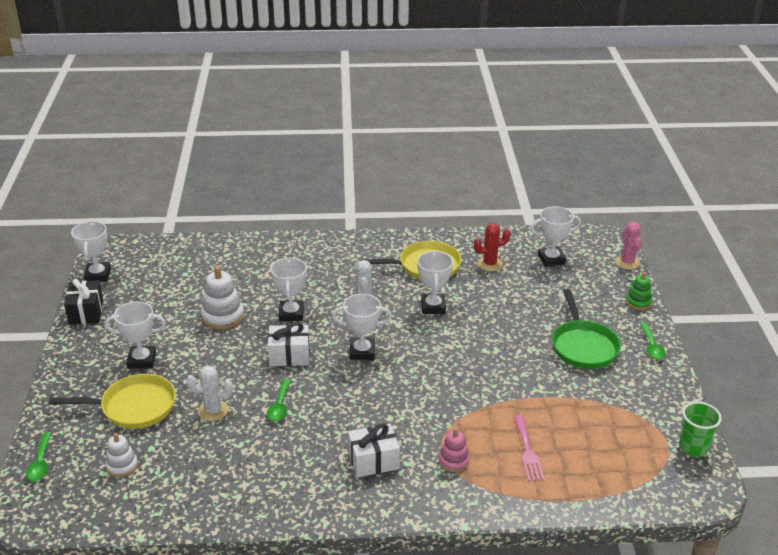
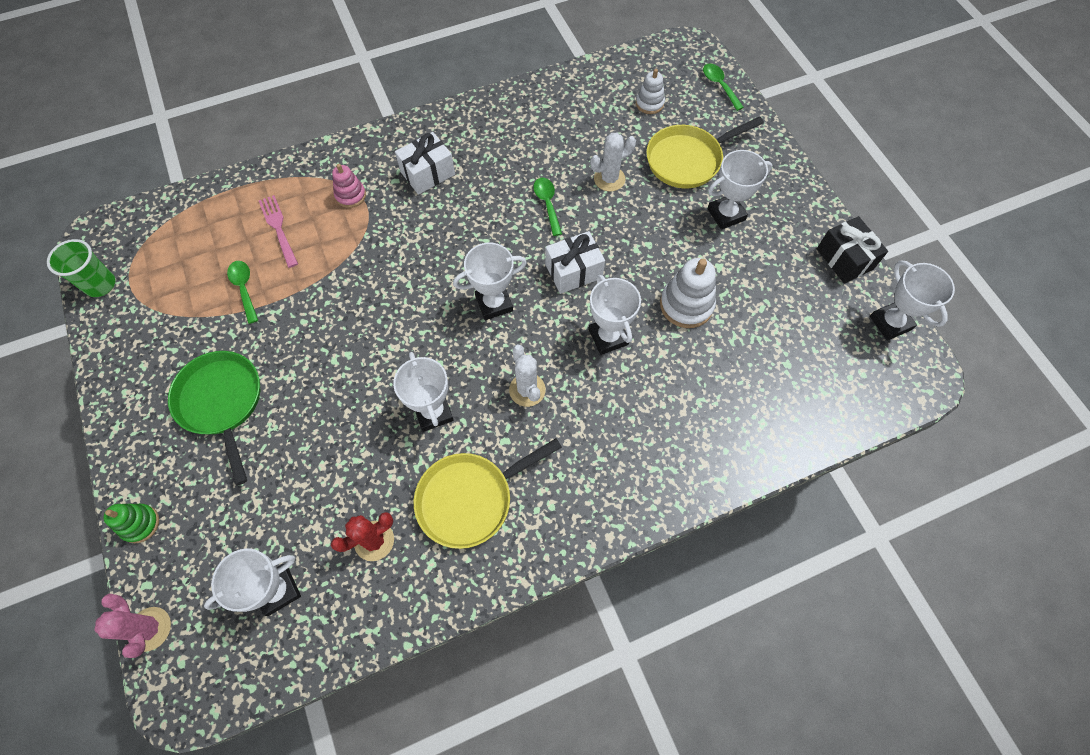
camera: 160 degrees right, 30 degrees up
green spoon [640,323,666,360] -> green spoon moved to [227,261,258,324]

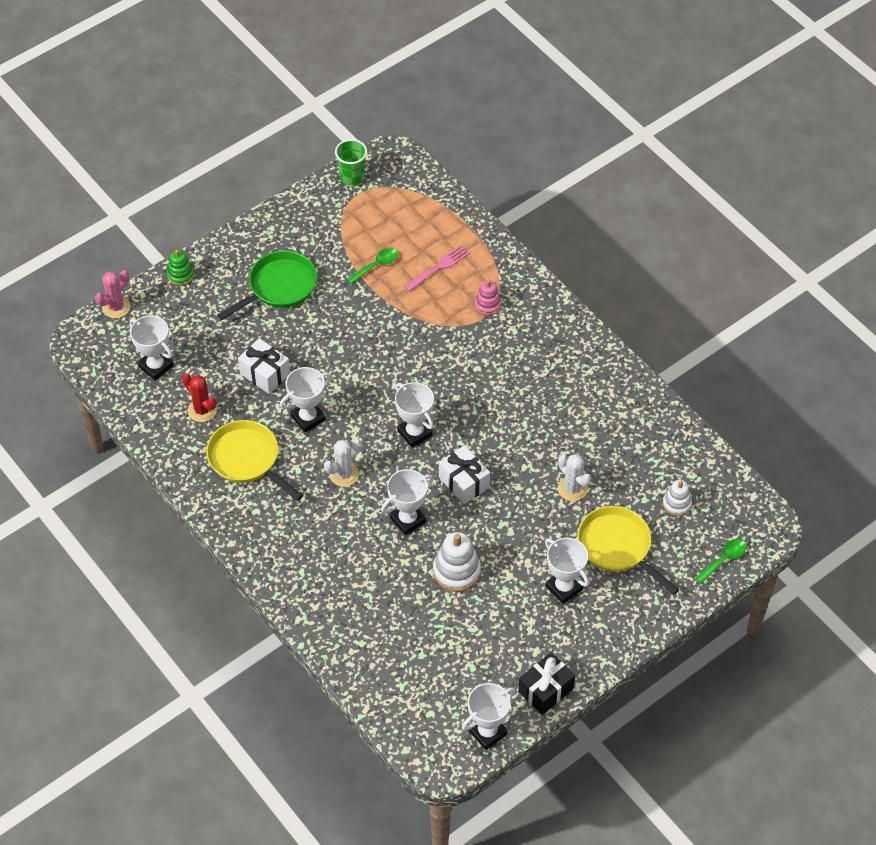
camera: 75 degrees right, 10 degrees down
white gift [395,132,455,195] -> white gift moved to [238,338,290,394]
green spoon [533,178,562,236] -> none

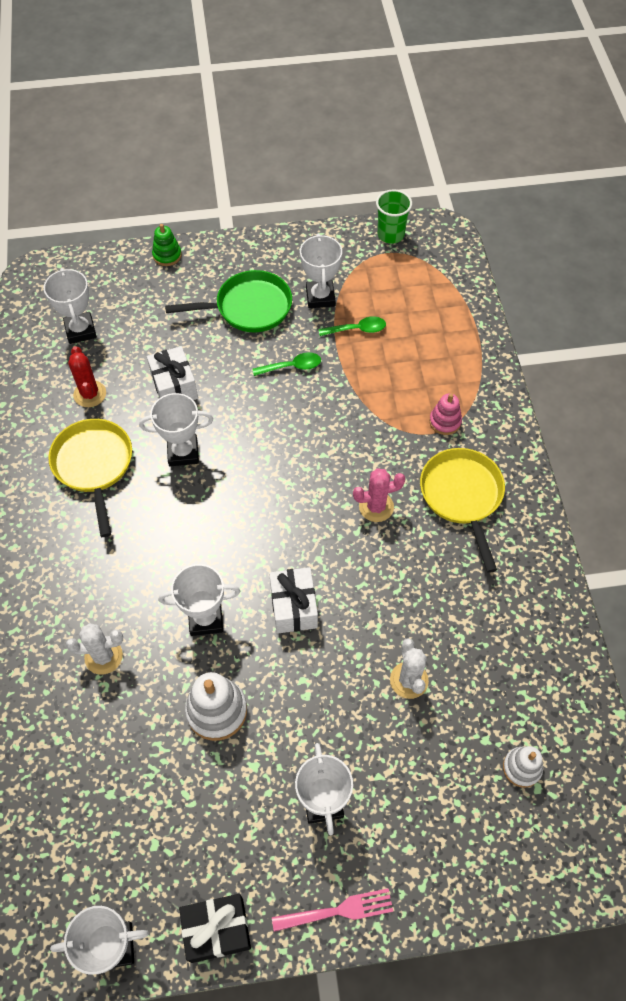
camera: 30 degrees right, 5 degrees up
pink cactus [95,270,130,318] -> pink cactus moved to [353,468,406,522]
white cactus [324,439,361,487] -> white cactus moved to [66,623,123,675]
white trophy [395,382,434,448] -> white trophy moved to [300,234,342,308]
pink fork [404,245,470,292] -> pink fork moved to [272,888,393,932]
yellow pan [577,506,679,595] -> yellow pan moved to [420,448,505,573]
green spoon [695,539,747,584] -> green spoon moved to [252,352,321,376]

